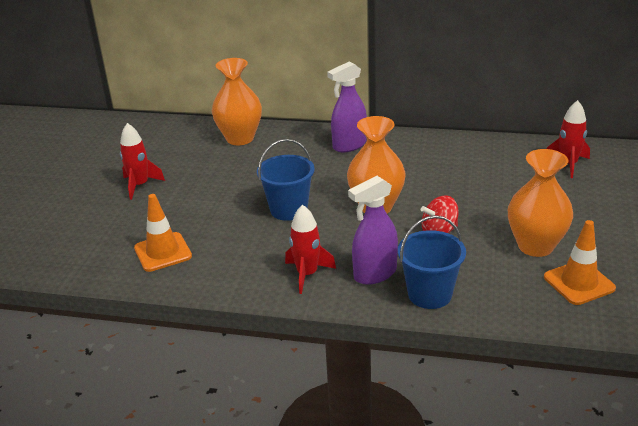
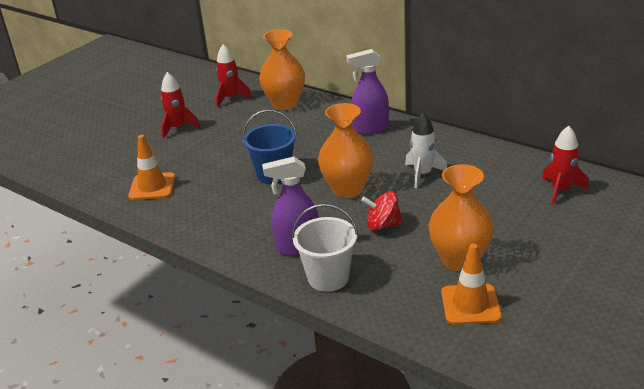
camera: 25 degrees right, 0 degrees up
red rocket [285,205,336,294] -> red rocket moved to [216,44,252,107]
blue bucket [398,215,466,309] -> white bucket [292,204,358,292]
none -> white rocket [405,112,447,188]

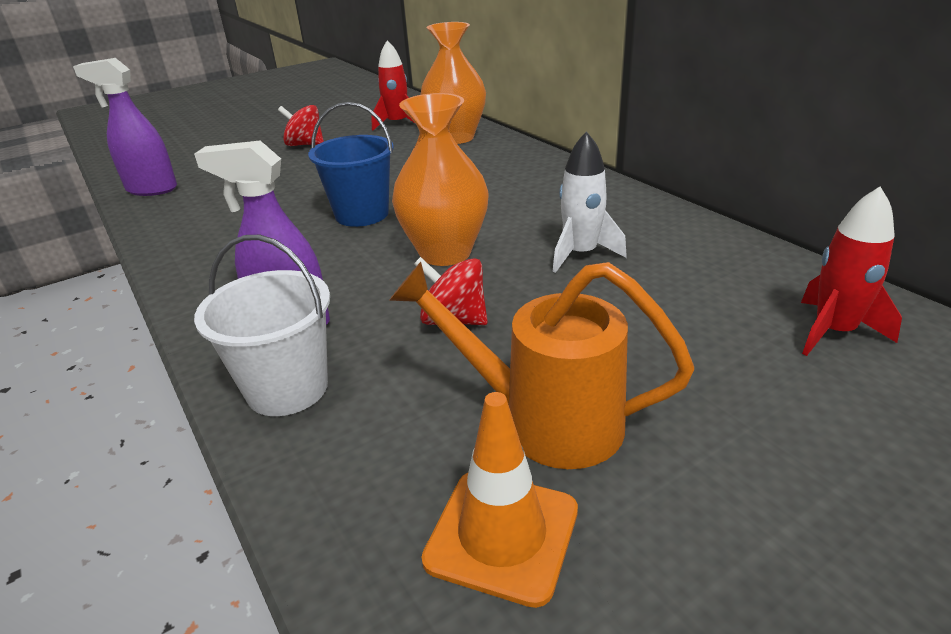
camera: 20 degrees right, 0 degrees up
orange traffic cone [128,135,176,200] -> none
red rocket [161,72,200,138] -> red spinning top [278,105,324,146]
purple spray bottle [346,49,389,135] -> purple spray bottle moved to [73,58,177,196]
orange vase [429,164,494,272] -> orange watering can [389,262,694,469]

